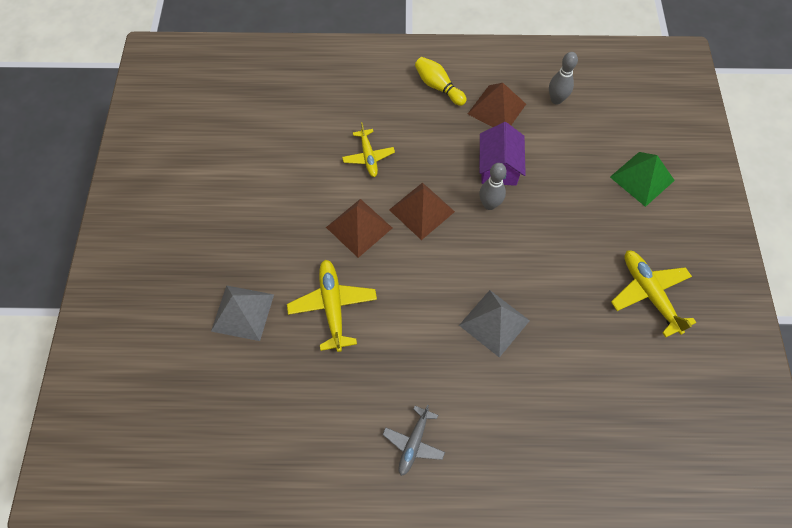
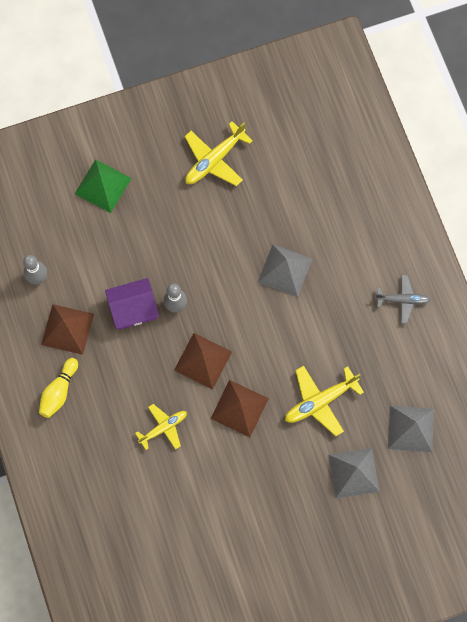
camera: 110 degrees left, 10 degrees up
none -> grey pyramid [388,406,434,452]

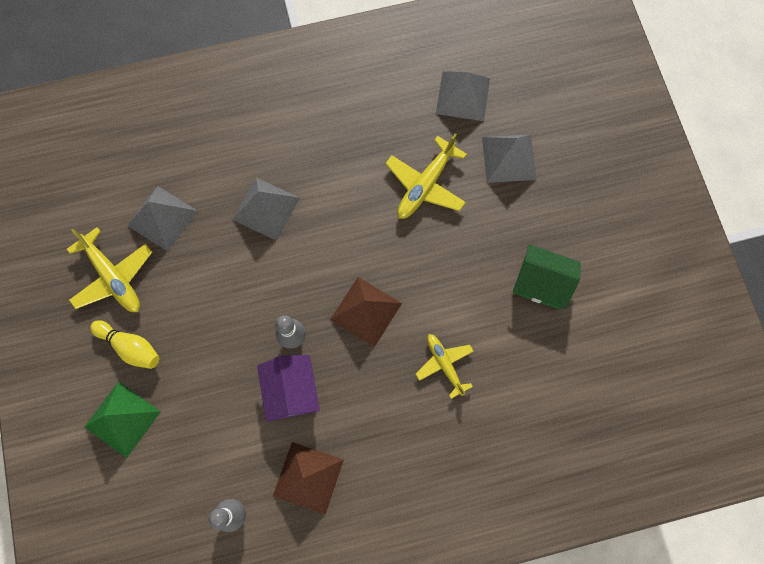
camera: 85 degrees left, 0 degrees up
yellow bowling pin [39,358,78,418] -> yellow bowling pin moved to [90,320,160,369]
brown pyramid [210,380,269,437] -> none
yellow plane [285,366,364,436] -> yellow plane turned 60 degrees clockwise [385,133,467,219]
grey plane [375,275,431,323] -> none
none -> grey pyramid [127,186,198,251]
none -> green house [513,244,581,309]

